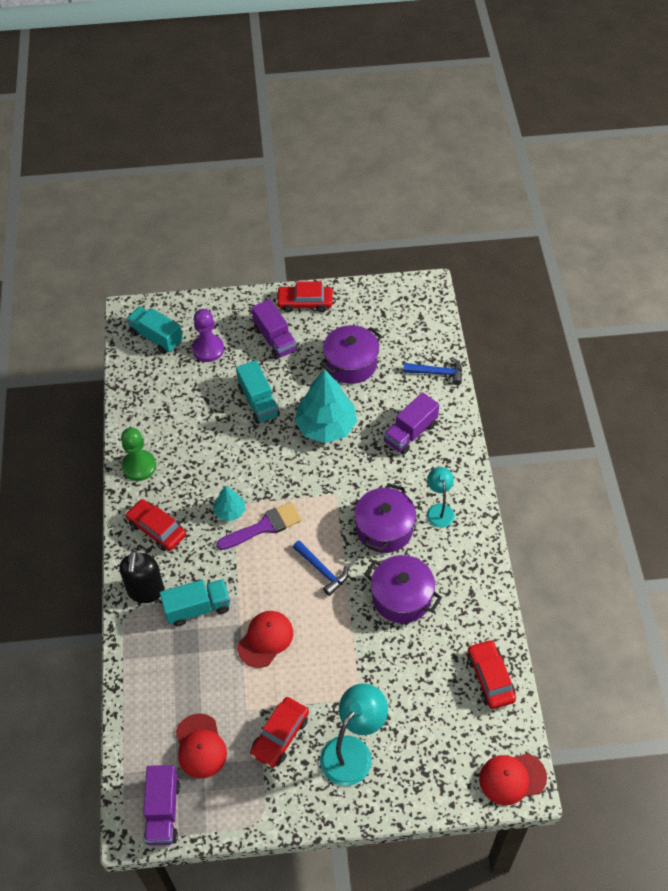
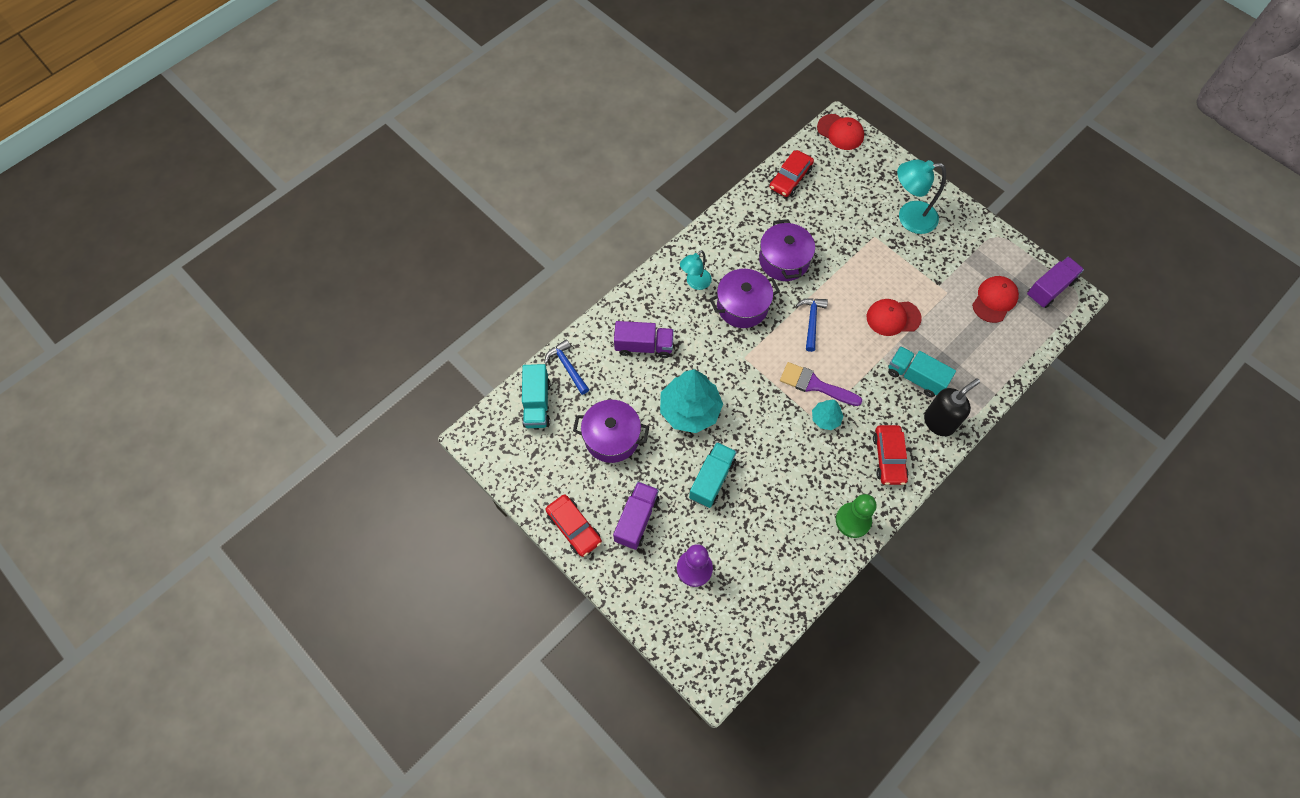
camera: 130 degrees left, 10 degrees up
turquoise truck [126,306,183,354] -> turquoise truck moved to [522,364,551,428]
red car [250,697,309,768] -> none

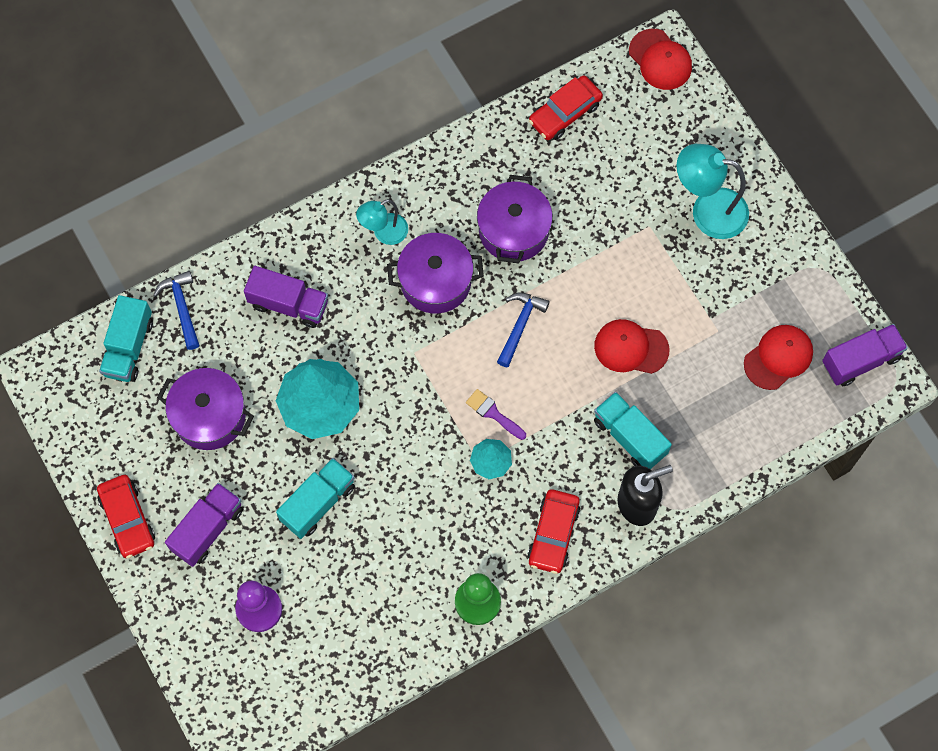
camera: 15 degrees right, 5 degrees up
purple brush [780,362,863,406] -> purple brush [466,389,526,440], size x0.62

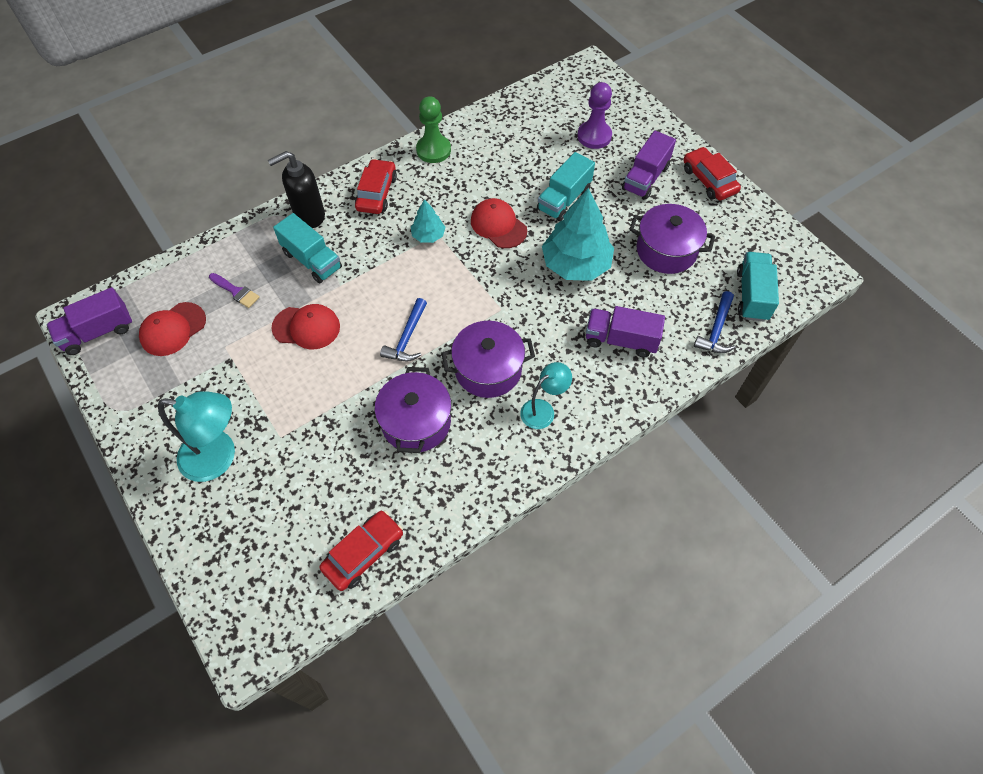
camera: 175 degrees right, 10 degrees down
blue hammer [153,271,199,350] -> blue hammer turned 45 degrees clockwise [694,291,736,353]
purple brush [466,389,526,440] -> purple brush moved to [209,273,260,308]
red cap [629,29,692,90] -> red cap moved to [471,198,527,248]

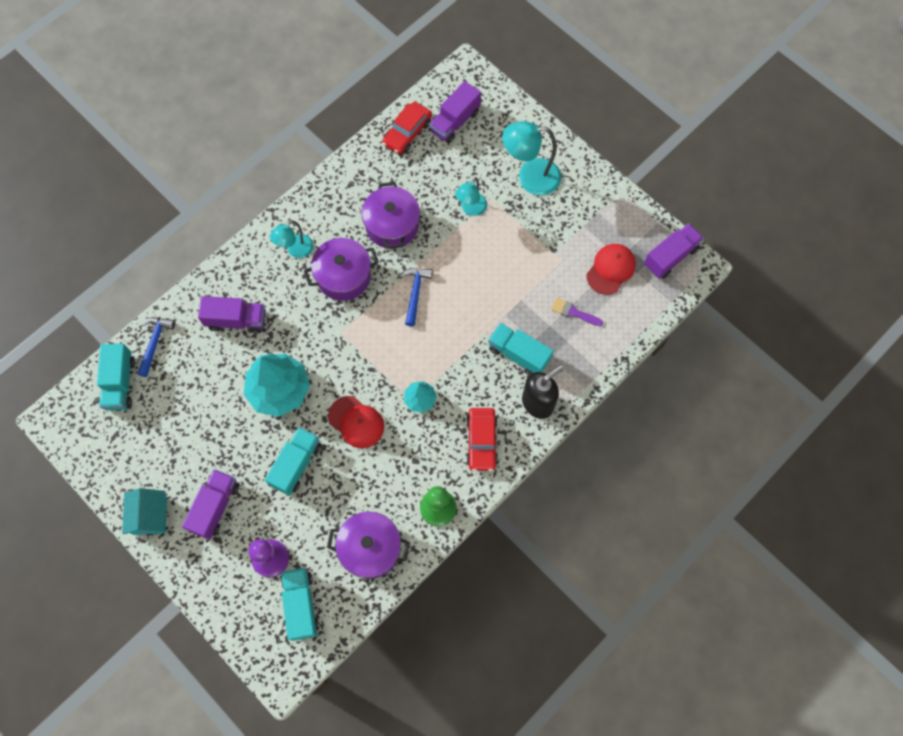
camera: 170 degrees right, 10 degrees up
red cap [271,304,340,349] -> none
purple pot [629,204,715,274] -> purple pot moved to [327,512,410,579]
red car [683,147,741,201] -> turquoise house [122,488,167,535]
none -> turquoise truck [281,567,319,641]
none -> purple truck [429,81,481,143]
none -> turquoise lamp [455,177,487,216]

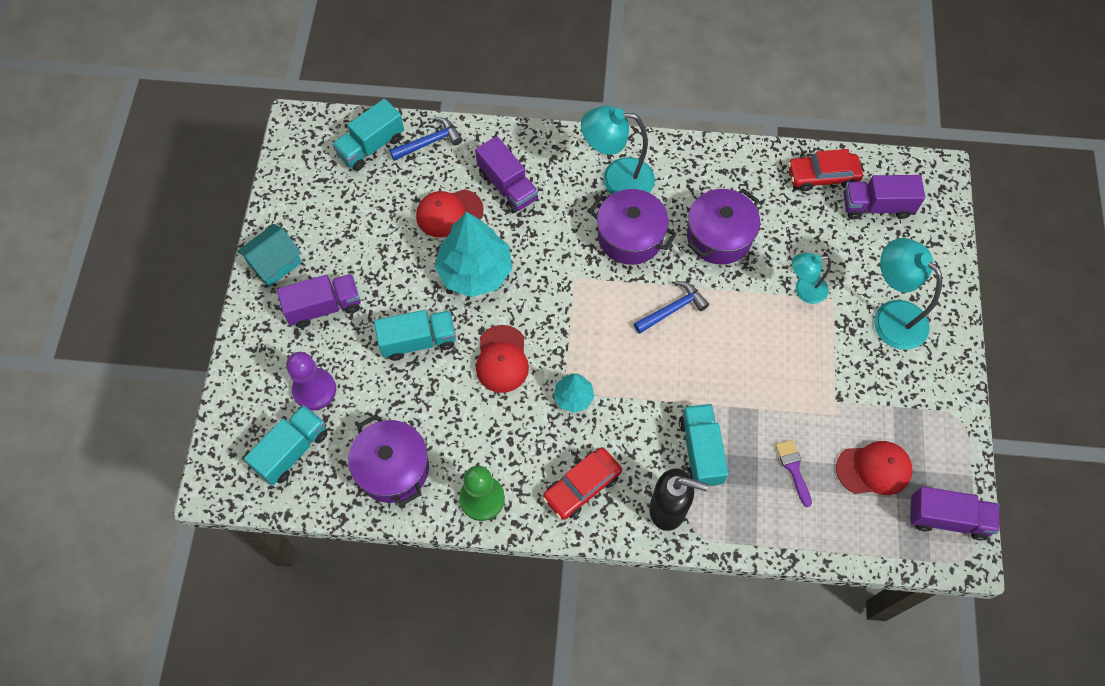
camera: 50 degrees right, 5 degrees down
turquoise lamp [270,221,314,258] -> turquoise lamp [581,106,655,195], size x1.64
none -> red cap [416,189,484,238]

